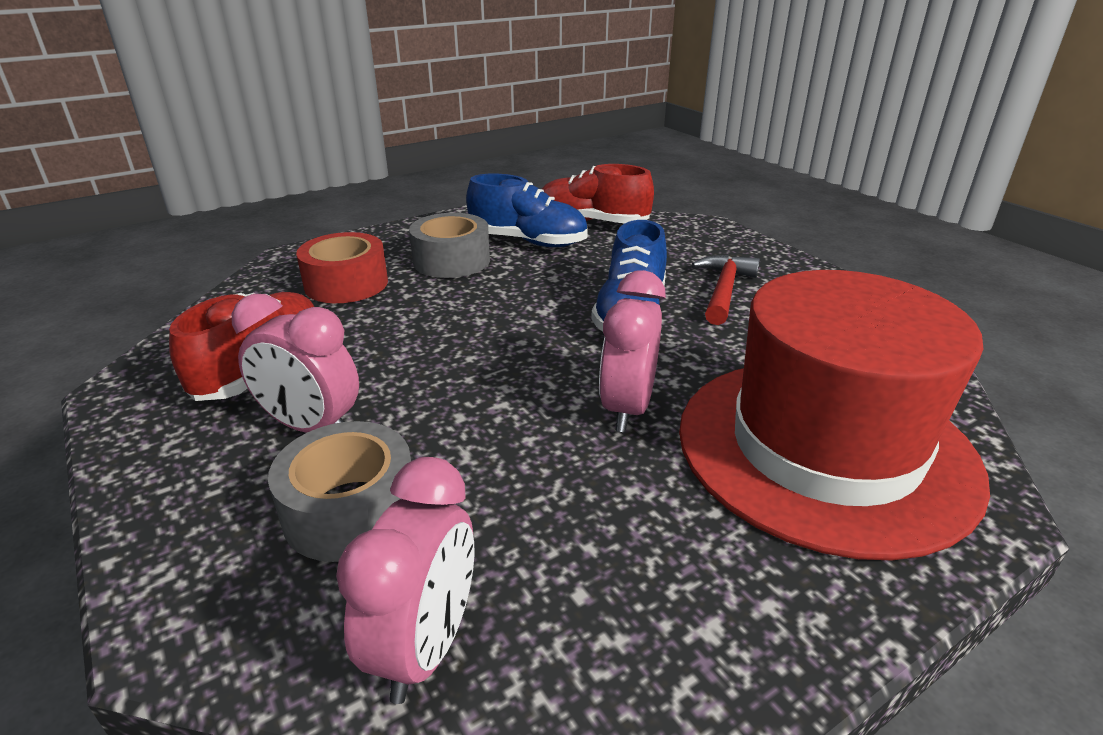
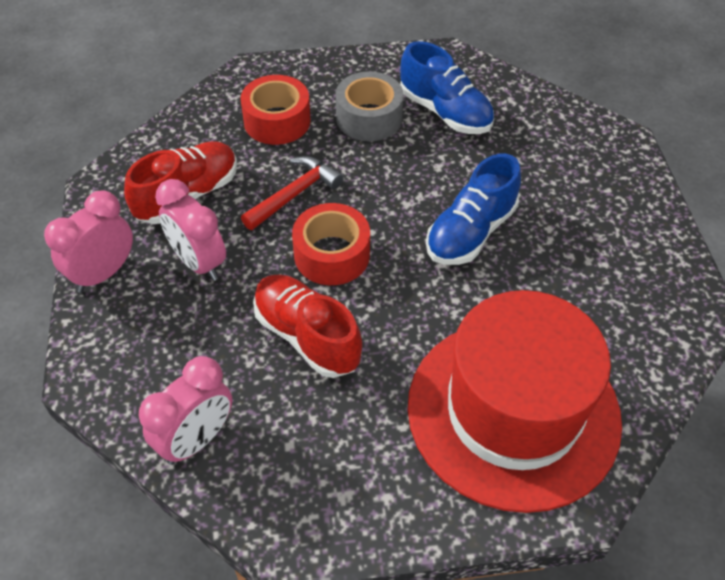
camera: 25 degrees right, 20 degrees up
grey tape [268,421,411,562] -> none
red shoe [542,164,654,223] -> red shoe moved to [253,274,362,378]
pink clock [599,270,666,432] -> pink clock moved to [44,190,133,292]
red hammer [692,255,760,325] -> red hammer moved to [241,156,343,230]
none -> red tape [292,203,370,285]

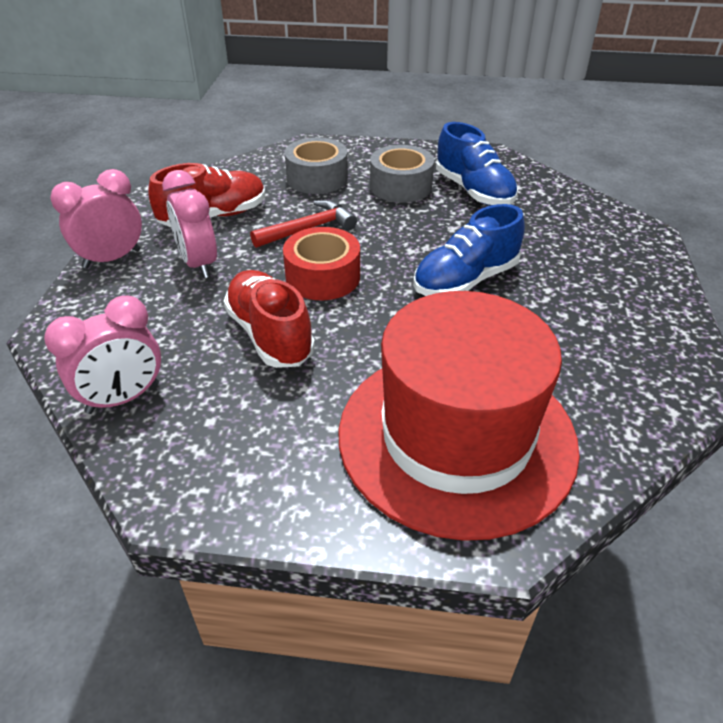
camera: 15 degrees right, 10 degrees down
red tape [240,75,311,145] -> grey tape [285,138,348,194]

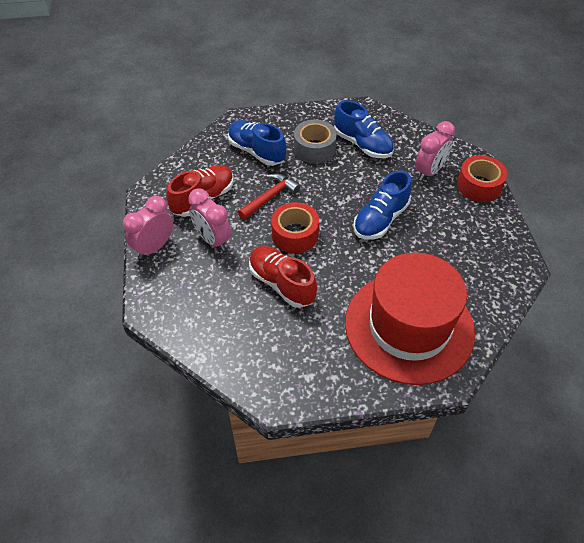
camera: 15 degrees left, 10 degrees up
pink clock [44,296,161,414] -> pink clock moved to [415,121,455,181]
grey tape [285,138,348,194] -> blue shoe [228,120,287,166]
none -> red tape [457,155,507,202]

